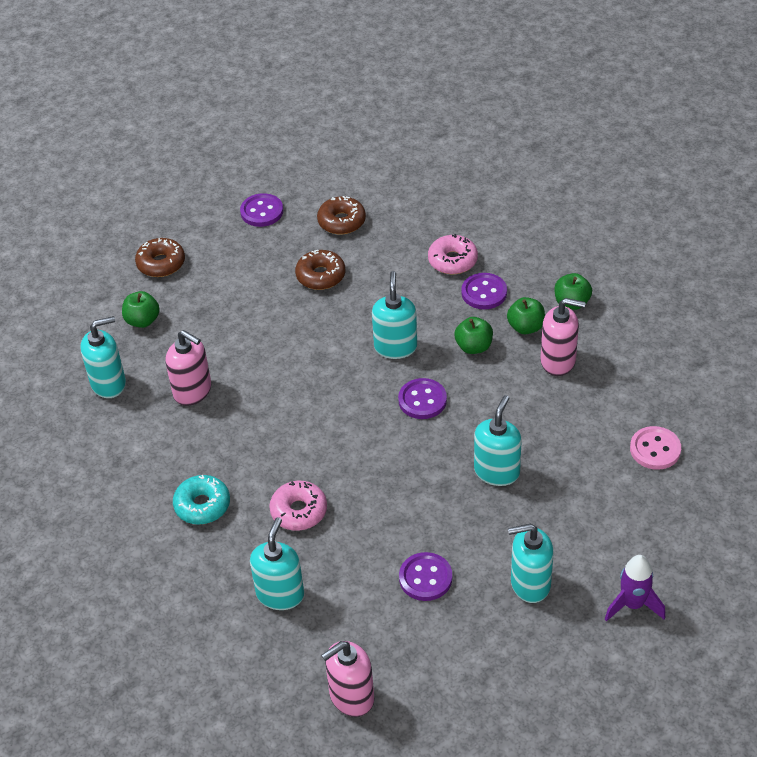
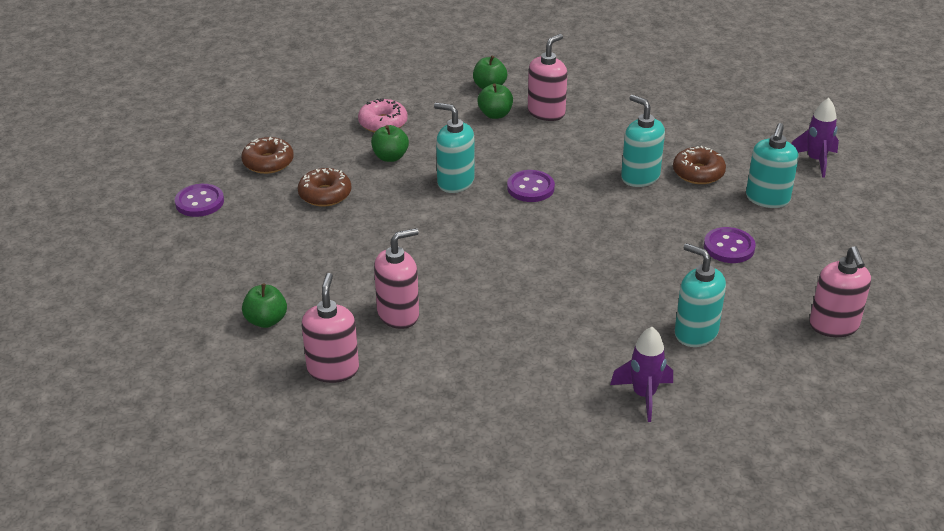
camera: 65 degrees left, 10 degrees down
turquoise soap dispenser [80,316,126,398] -> pink soap dispenser [302,273,359,383]
brown donut [135,238,185,277] -> brown donut moved to [673,146,726,184]
turquoise donut [173,475,230,525] -> none
pink donut [269,481,327,531] -> none
green apple [454,317,493,354] -> green apple moved to [371,125,409,162]
purple button [461,273,507,309] -> none
pink button [630,426,681,470] -> none
none -> purple rocket [610,327,673,422]

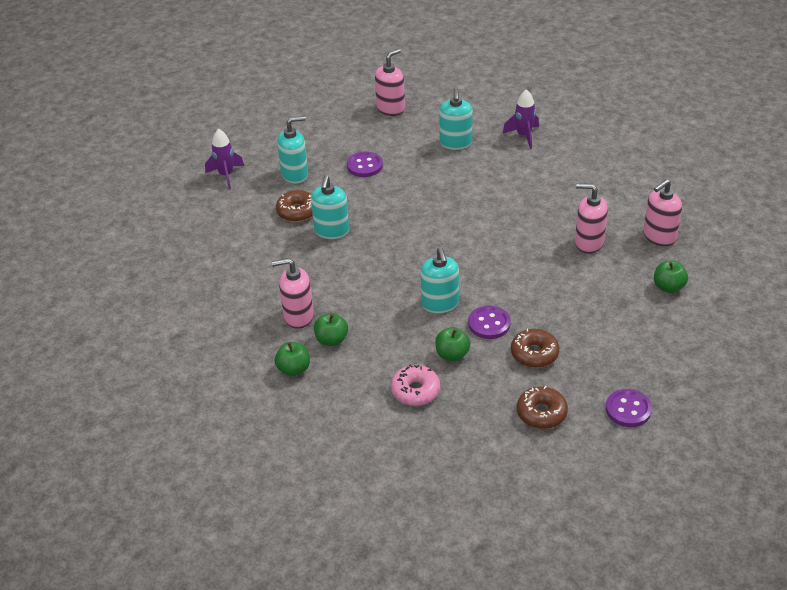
camera: 130 degrees left, 5 degrees up
purple button [507,170,555,202] -> purple button moved to [468,306,511,339]

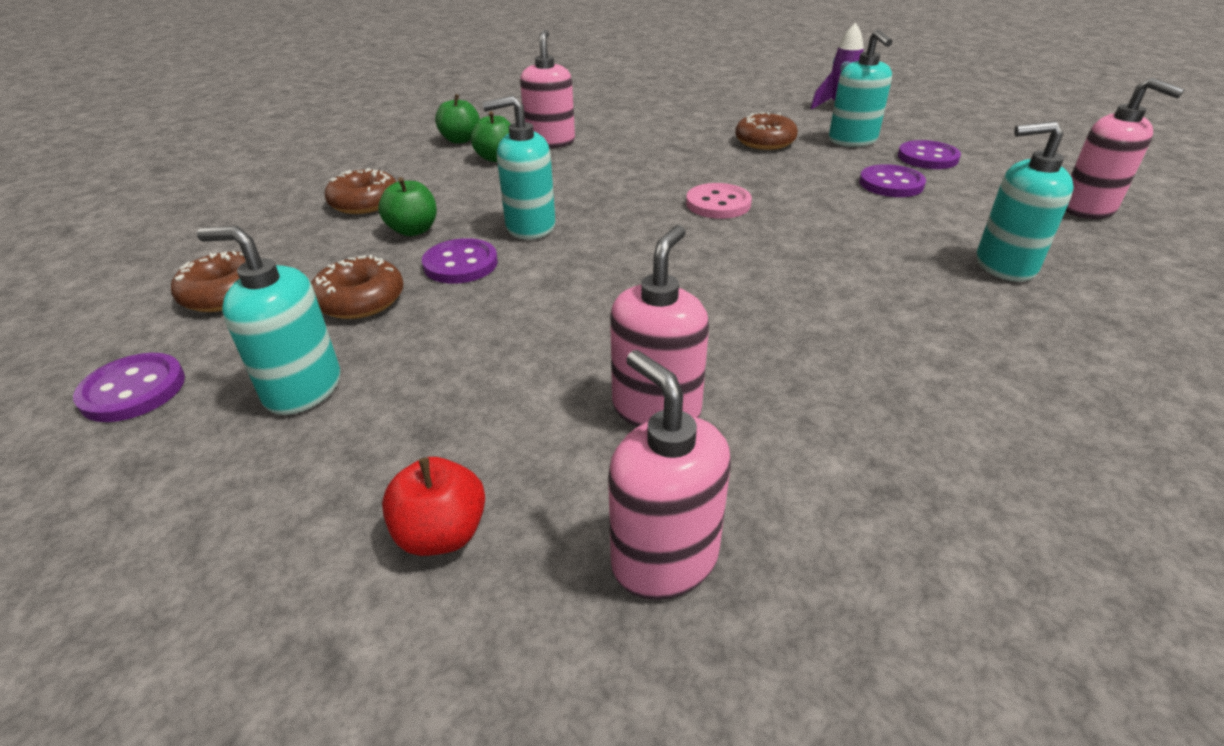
camera: 95 degrees right, 5 degrees down
turquoise soap dispenser [311,175,349,239] -> turquoise soap dispenser moved to [197,226,341,415]
pink donut [391,365,440,406] -> brown donut [325,168,397,214]
purple rocket [502,89,539,149] -> none
green apple [654,261,688,293] -> red apple [382,457,485,556]
none -> pink button [686,183,752,219]
none -> purple button [898,140,961,169]

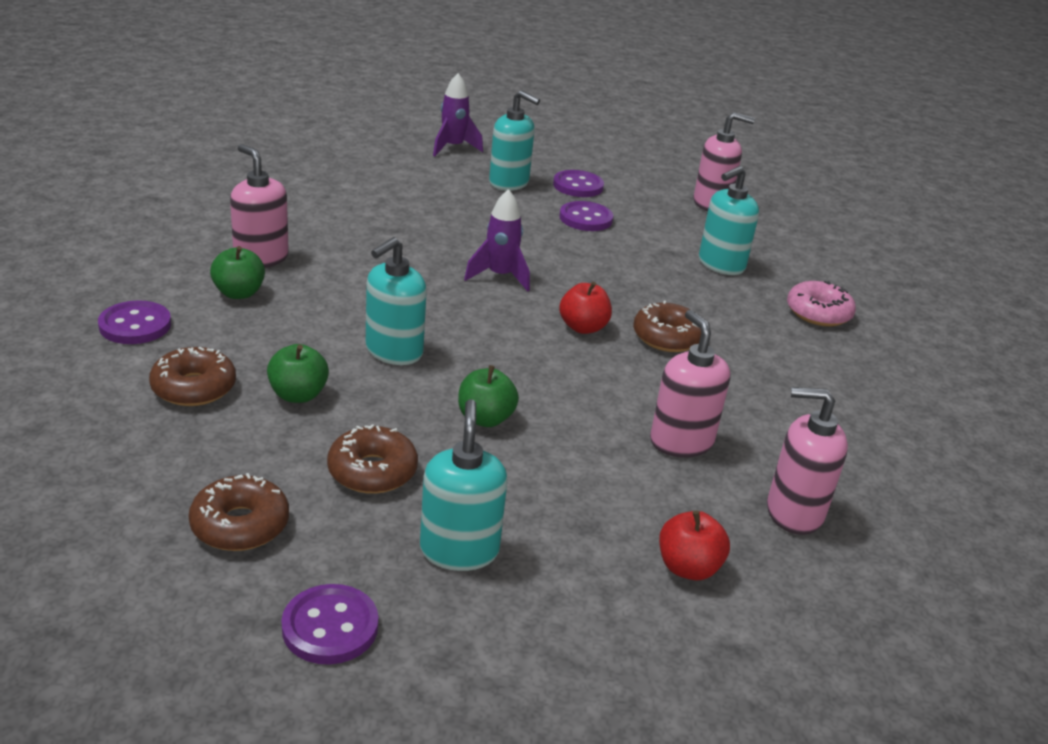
camera: 50 degrees left, 5 degrees down
turquoise soap dispenser [197,226,341,415] -> turquoise soap dispenser turned 120 degrees clockwise [420,399,508,571]
purple button [422,238,498,284] -> purple button moved to [98,300,171,344]
green apple [435,94,480,144] -> green apple moved to [458,365,519,427]
pink button [686,183,752,219] -> purple rocket [464,189,530,292]
brown donut [735,112,798,150] -> brown donut moved to [633,300,701,352]
none -> red apple [559,282,612,334]
none -> pink donut [787,281,856,327]

